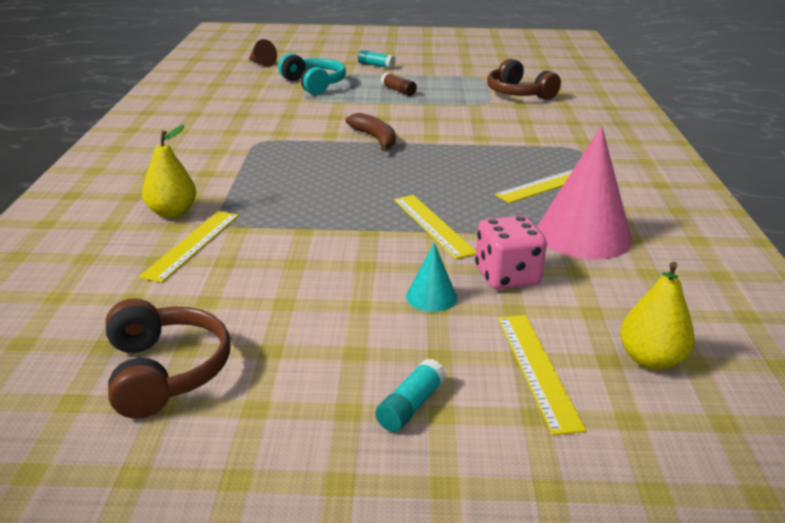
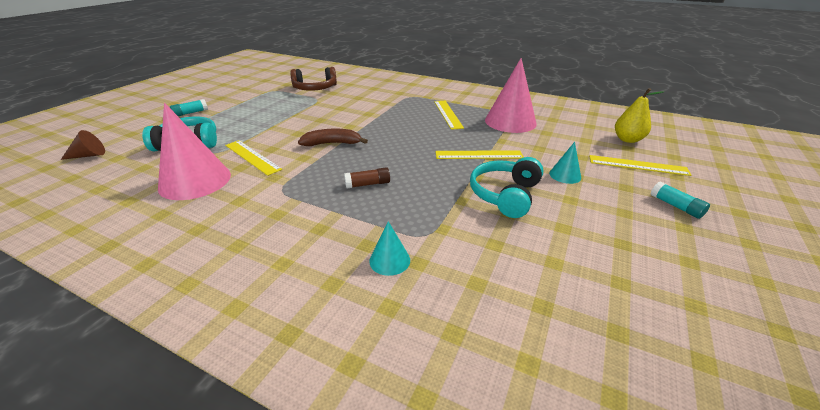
camera: 65 degrees left, 5 degrees up
brown headphones [105,298,231,419] -> none
yellow ruler [139,211,239,283] -> yellow ruler moved to [225,140,282,176]
yellow pear [142,125,196,218] -> turquoise cone [369,221,410,276]
brown glue stick [381,72,417,96] -> brown glue stick moved to [344,167,390,189]
pink dice [475,216,547,289] -> none
none -> pink cone [158,103,231,200]
none -> turquoise headphones [470,157,543,218]

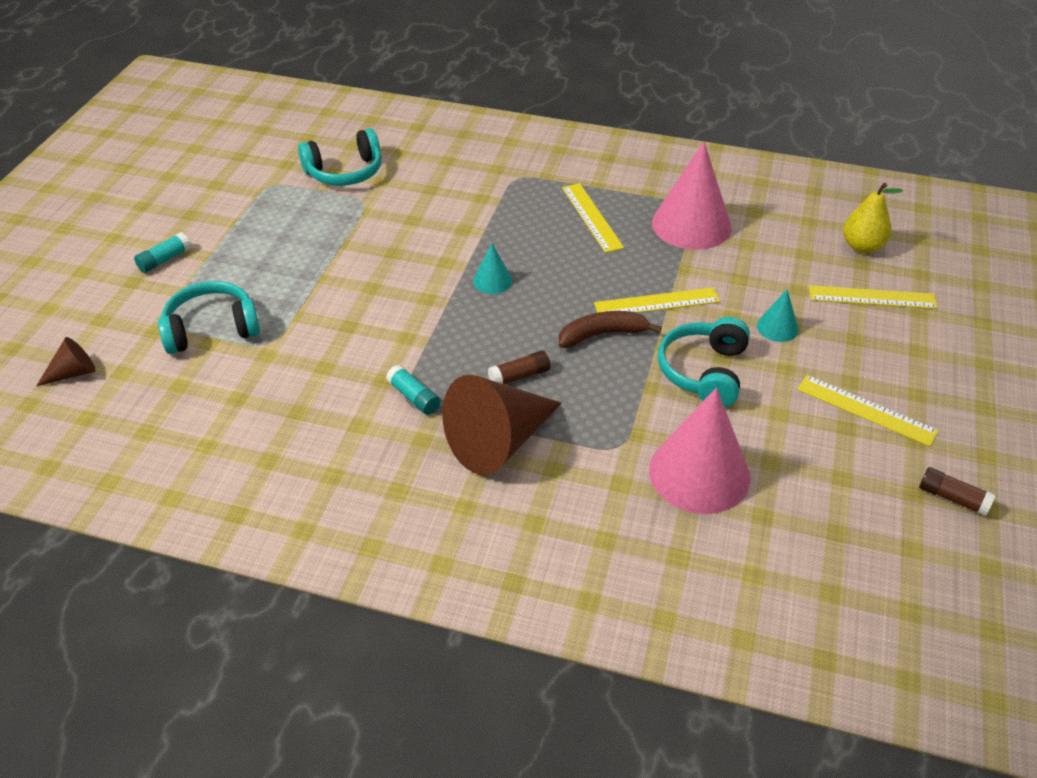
camera: 10 degrees left, 10 degrees up
pink cone [158,103,231,200] -> pink cone moved to [649,388,750,514]
yellow ruler [225,140,282,176] -> yellow ruler moved to [797,375,939,447]
brown headphones [290,67,337,91] -> turquoise headphones [298,128,382,186]
brown banana [298,129,368,146] -> brown banana moved to [559,311,662,348]
turquoise cone [369,221,410,276] -> turquoise cone moved to [473,243,512,294]
turquoise glue stick [651,182,710,219] -> turquoise glue stick moved to [386,365,440,415]
none -> brown cone [442,374,562,475]
none -> brown glue stick [919,467,996,516]

